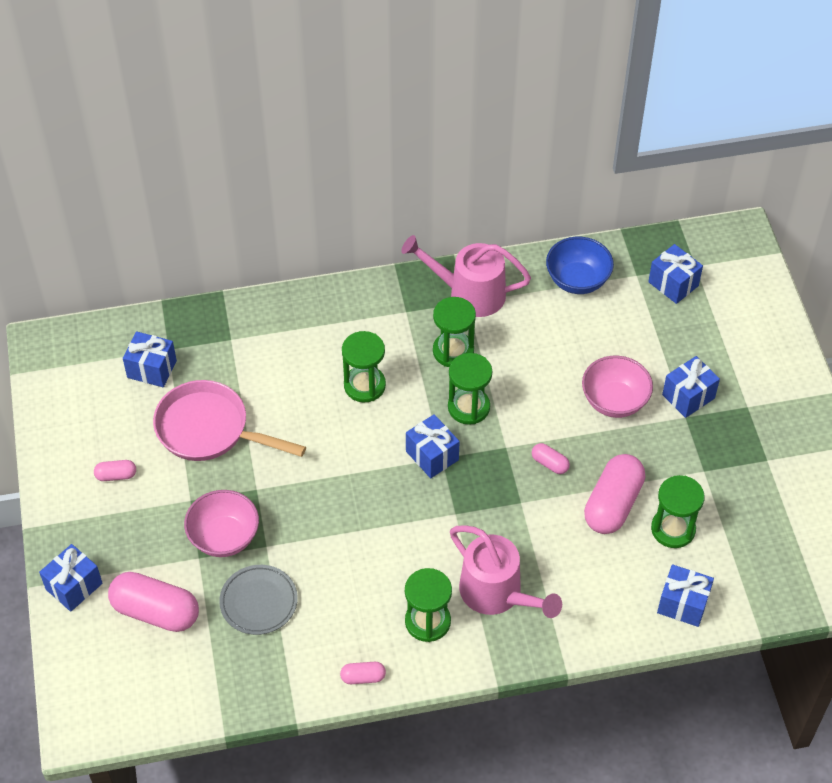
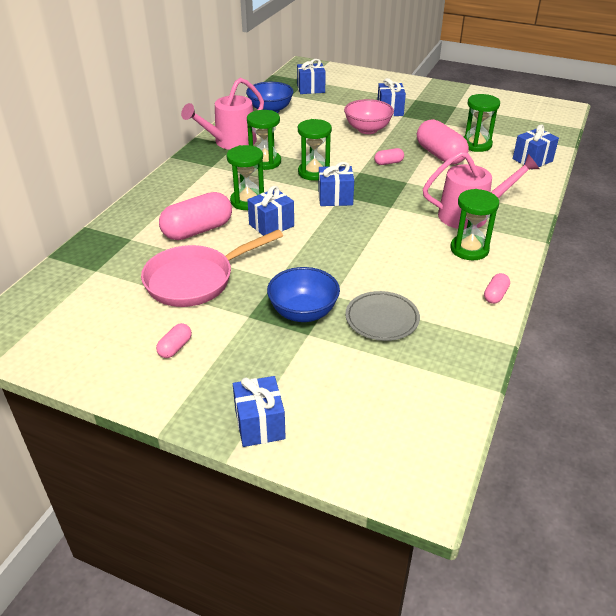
camera: 55 degrees left, 15 degrees down
pink capsule [108,572,199,632] -> pink capsule moved to [159,192,232,240]
blue gift [123,331,177,387] -> blue gift moved to [247,186,294,236]
pink bowl [184,490,259,557] -> blue bowl [267,267,340,322]

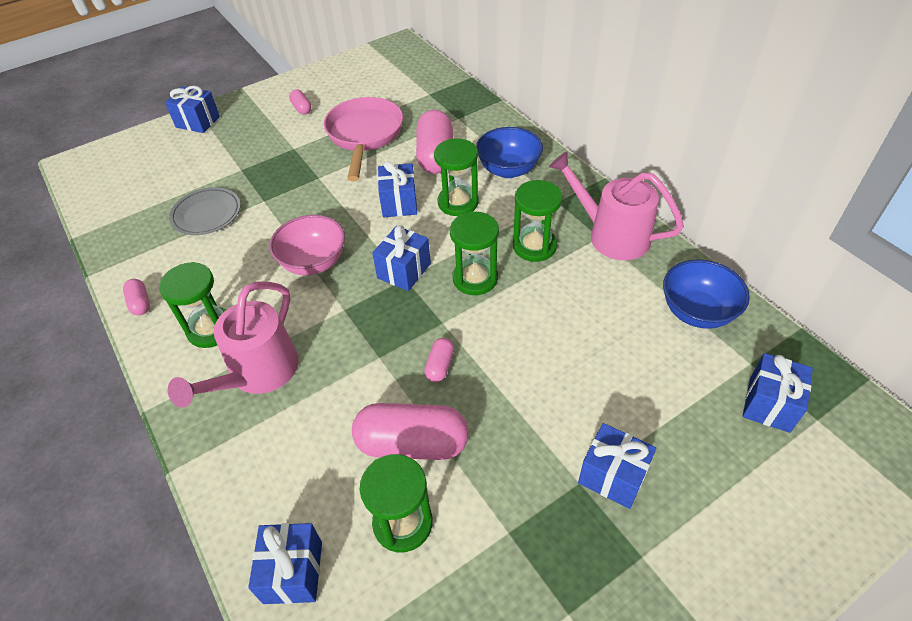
camera: 125 degrees right, 10 degrees up
pink watering can [181,78,264,150] -> pink watering can turned 45 degrees counterclockwise [549,151,684,260]
blue bowl [267,267,340,322] -> blue bowl moved to [476,127,543,178]
pink bowl [344,99,394,134] -> pink bowl moved to [269,215,345,275]

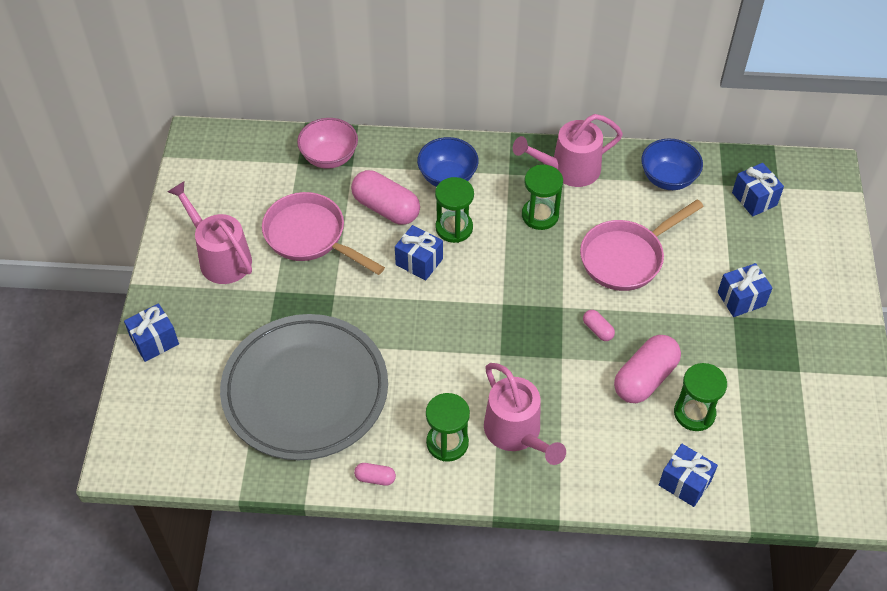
camera: 55 degrees left, 5 degrees up
grey plate [169,187,241,235] -> grey plate [220,314,388,460], size x2.37
pink bowl [269,215,345,275] -> pink bowl moved to [297,118,358,169]
pink capsule [289,89,311,114] -> pink watering can [168,181,252,284]
blue gift [372,225,431,291] -> none
green hourglass [450,211,499,295] -> none
none -> pink pan [580,199,704,291]

